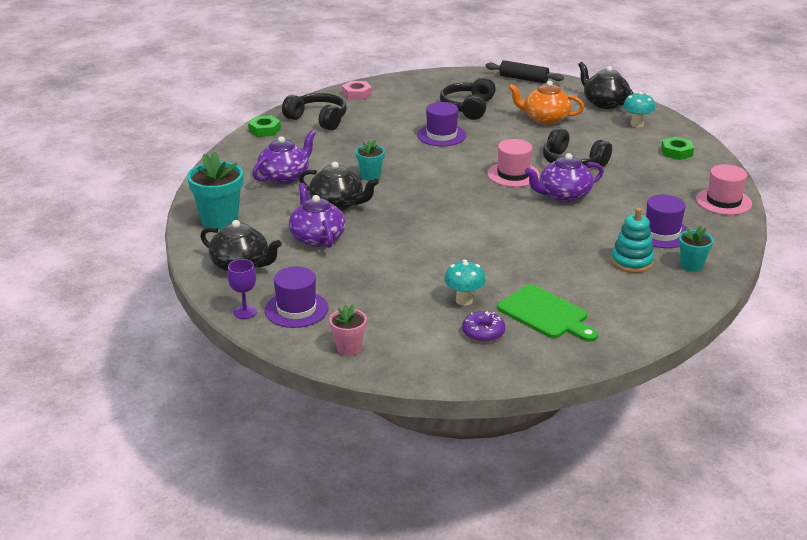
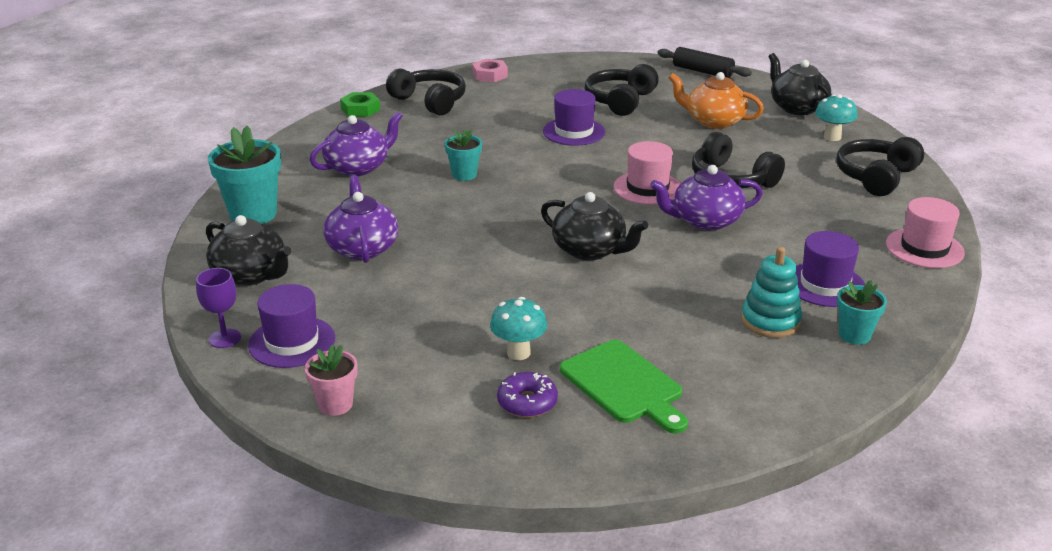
camera: 10 degrees right, 0 degrees up
black teapot [299,162,379,211] -> black teapot moved to [541,192,648,260]
green nut [661,137,694,160] -> black headphones [836,137,924,196]

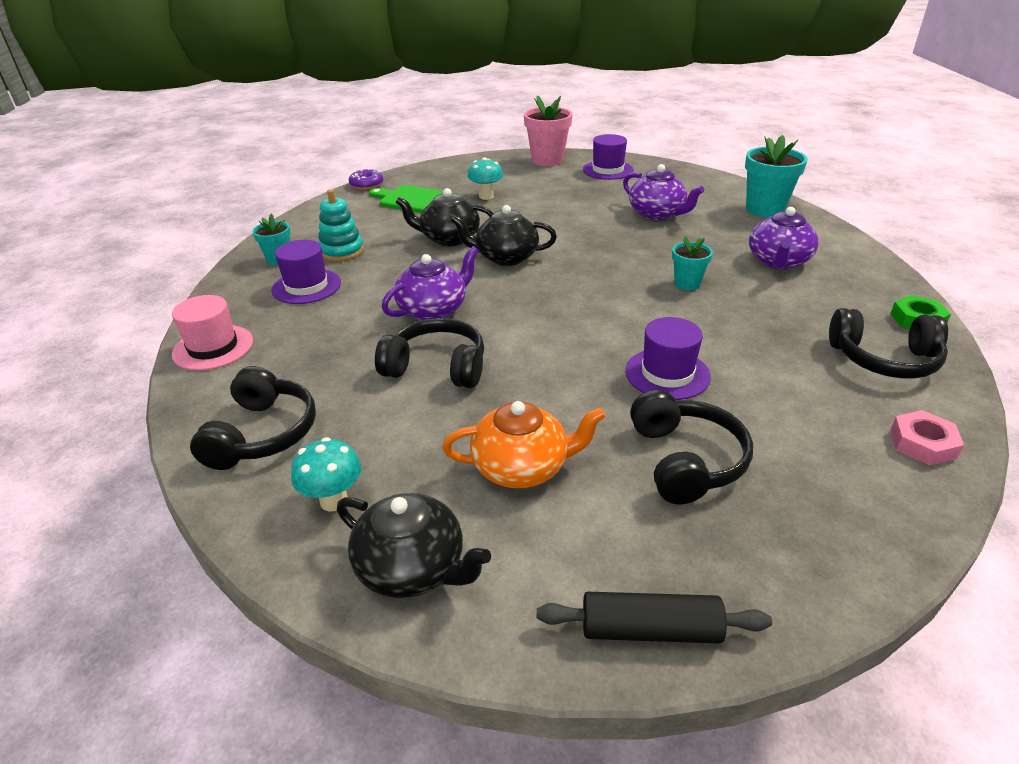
camera: 150 degrees right, 5 degrees up
purple goblet [196,268,241,348] -> none
black teapot [206,215,291,286] -> black teapot moved to [395,188,493,246]
pink flower pot [305,345,358,416] -> pink flower pot [524,95,572,166], size x1.75
purple donut [497,372,558,418] -> purple donut moved to [349,168,383,190]
pink hat [614,141,681,205] -> none

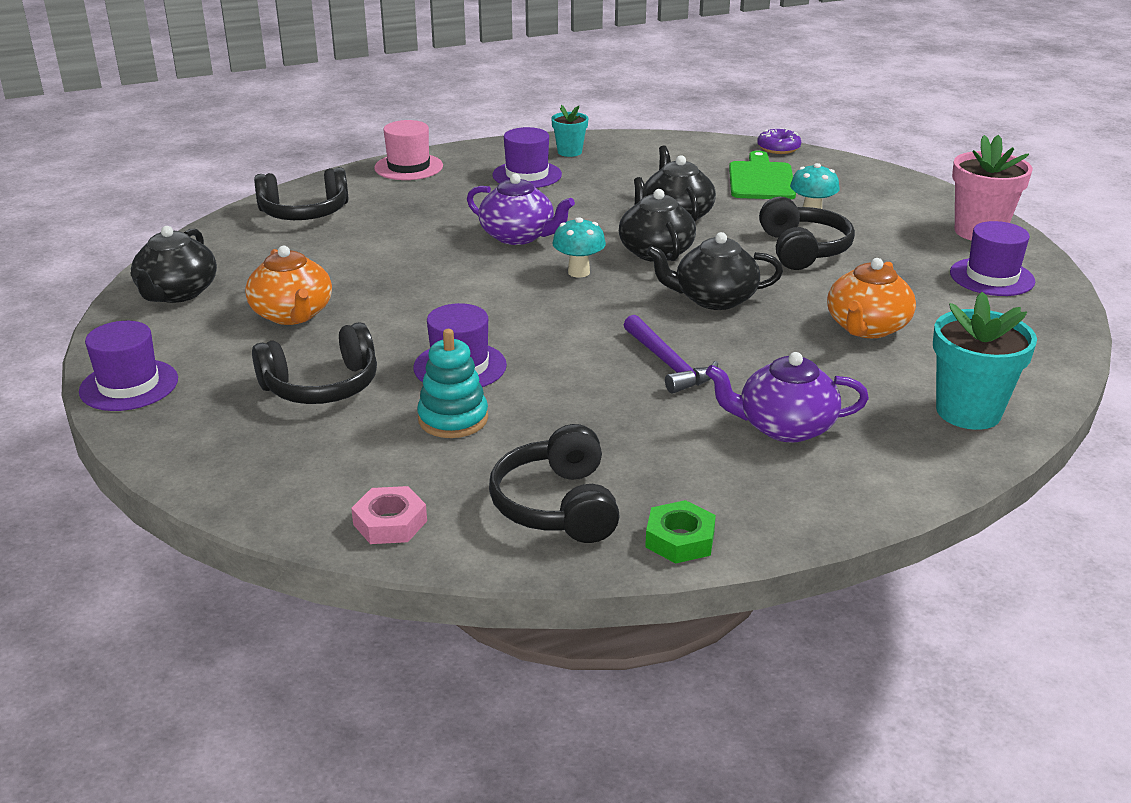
camera: 70 degrees right, 5 degrees down
turquoise mushroom [291,437,361,511] -> turquoise mushroom moved to [552,217,606,278]
turquoise stacking toy [318,189,364,262] -> turquoise stacking toy moved to [417,329,488,438]
black headphones [375,318,484,388] -> black headphones moved to [759,197,855,270]
black rolling pin [537,592,772,644] -> purple hat [79,321,178,411]
purple teapot [623,164,704,220] -> orange teapot [827,258,916,338]
turquoise flower pot [672,236,713,290] -> purple hammer [624,315,718,394]
none -> black teapot [646,232,783,310]

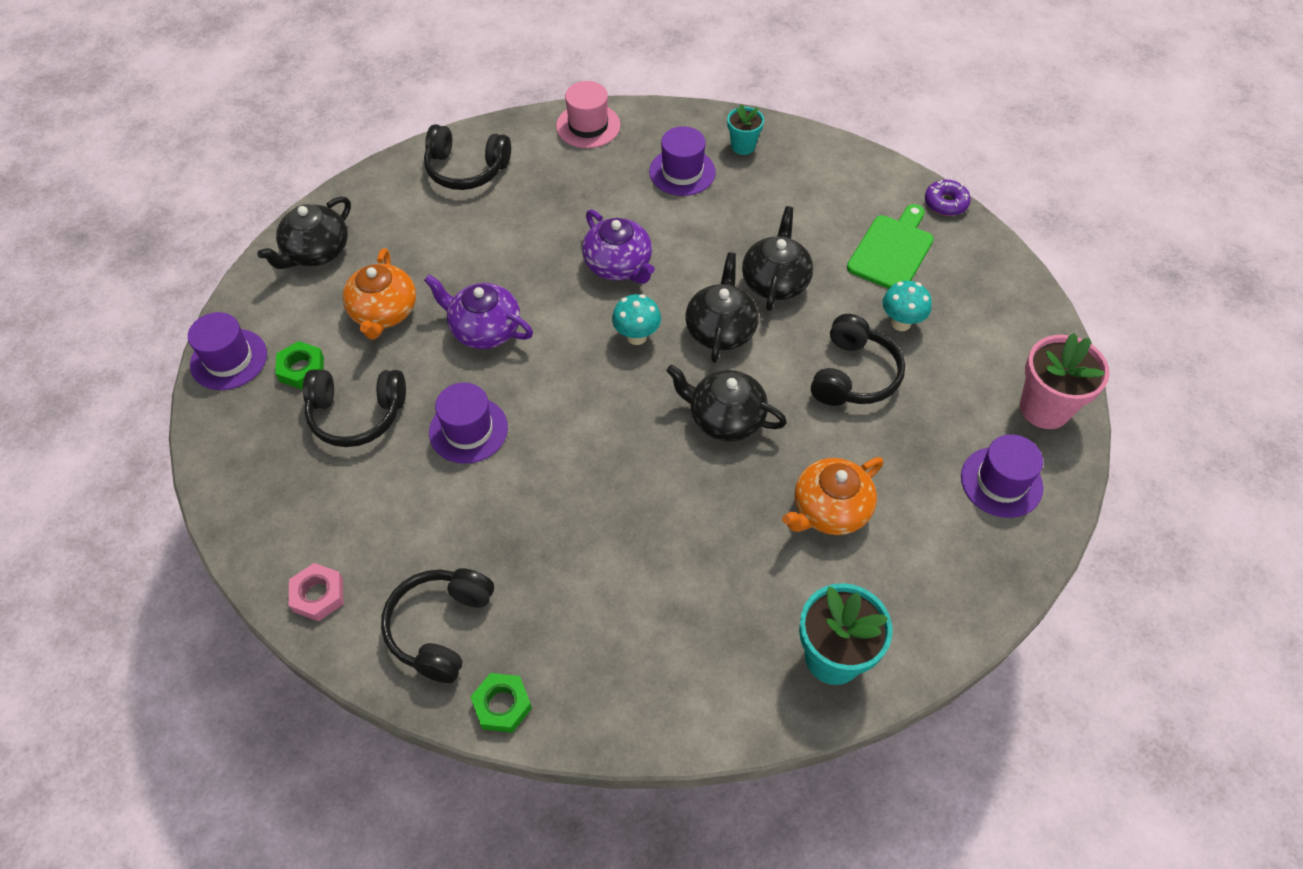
camera: 25 degrees right, 25 degrees up
turquoise stacking toy [417,329,488,438] -> none
purple hammer [624,315,718,394] -> none
purple teapot [706,352,869,443] -> purple teapot moved to [424,275,533,349]
none -> green nut [275,341,324,389]

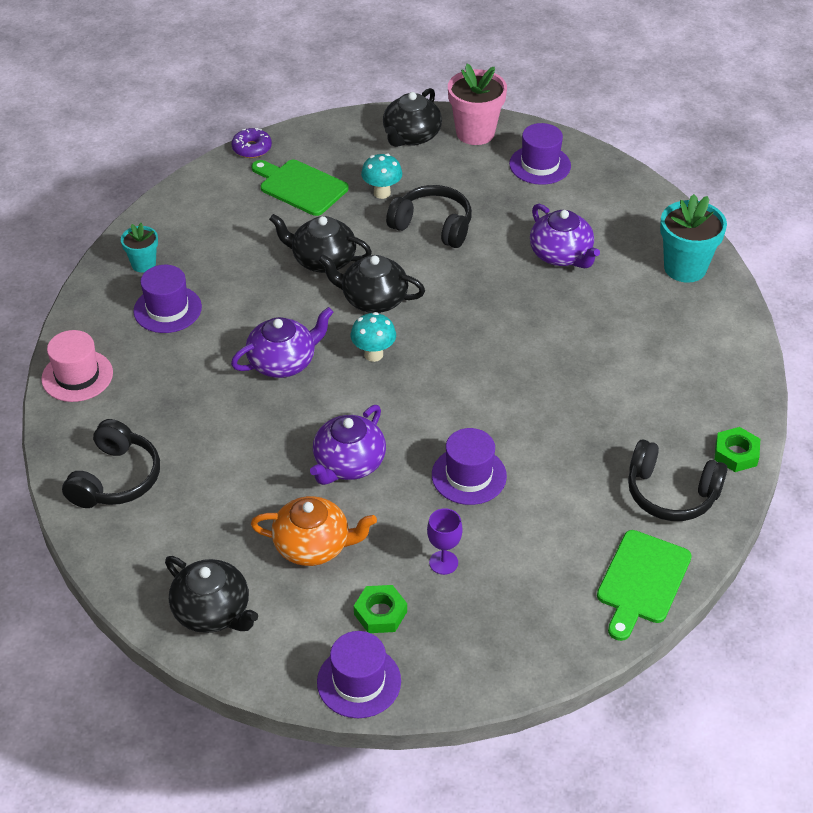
camera: 85 degrees left, 10 degrees down
pink nut [289,563,343,621] -> green cutting board [597,530,692,641]
black headphones [303,370,406,447] -> purple goblet [427,508,462,575]
black teapot [666,365,787,441] -> black teapot moved to [383,88,442,147]
orange teapot [782,457,883,535] -> purple teapot [530,204,600,268]

